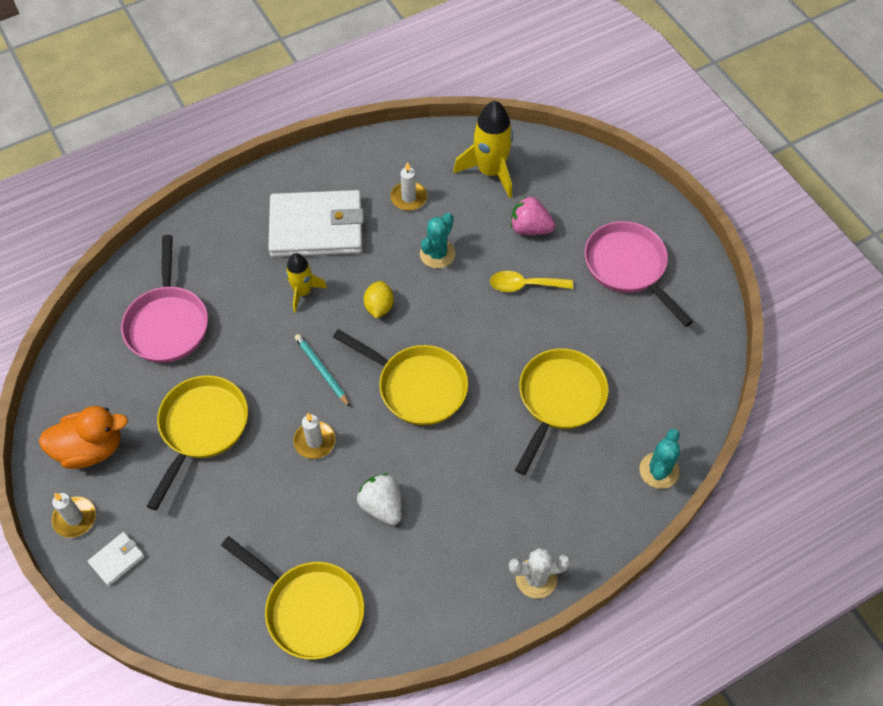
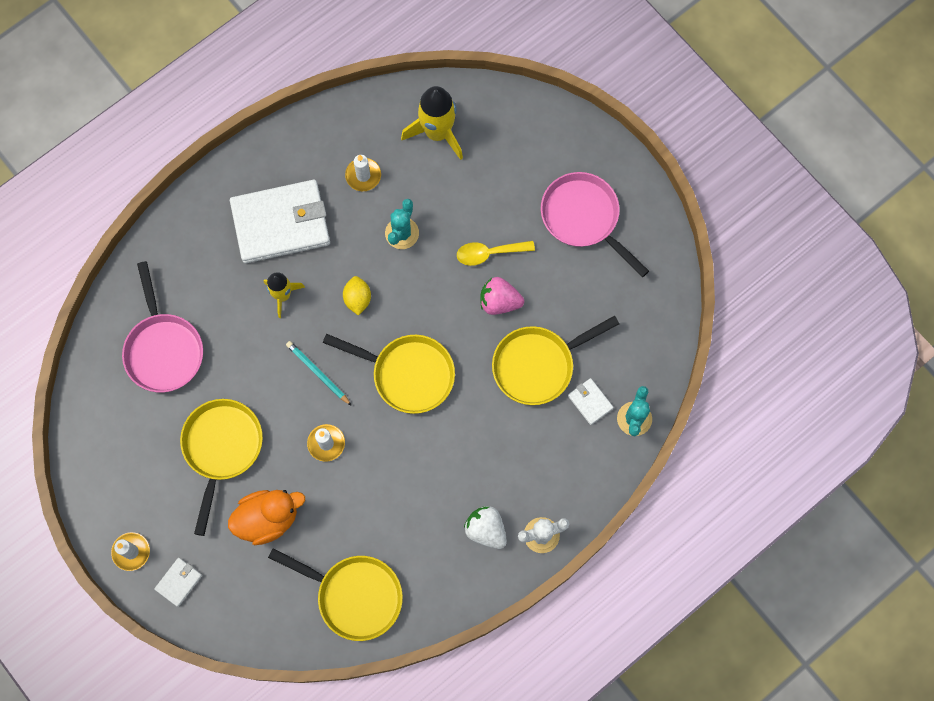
camera: 10 degrees left, 15 degrees up
orange duck [39,406,128,469] -> orange duck moved to [228,490,305,545]
white strawberry [357,473,402,525] -> white strawberry moved to [464,506,507,549]
pink strawberry [511,196,555,235] -> pink strawberry moved to [480,277,524,315]
yellow pan [515,348,609,475] -> yellow pan turned 135 degrees counterclockwise [492,316,619,405]
none -> white wallet [568,378,614,425]

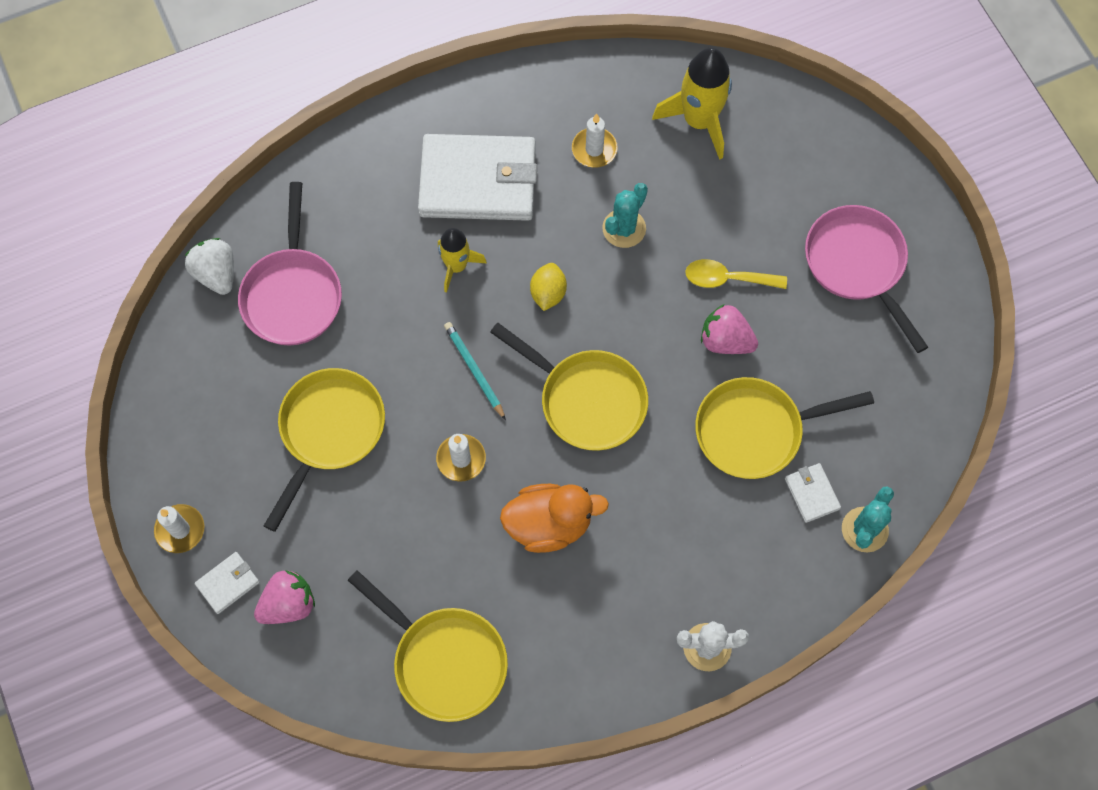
camera: 15 degrees right, 5 degrees down
orange duck [228,490,305,545] -> orange duck moved to [500,484,609,553]
white strawberry [464,506,507,549] -> white strawberry moved to [185,238,234,295]
none -> pink strawberry [254,570,315,624]

